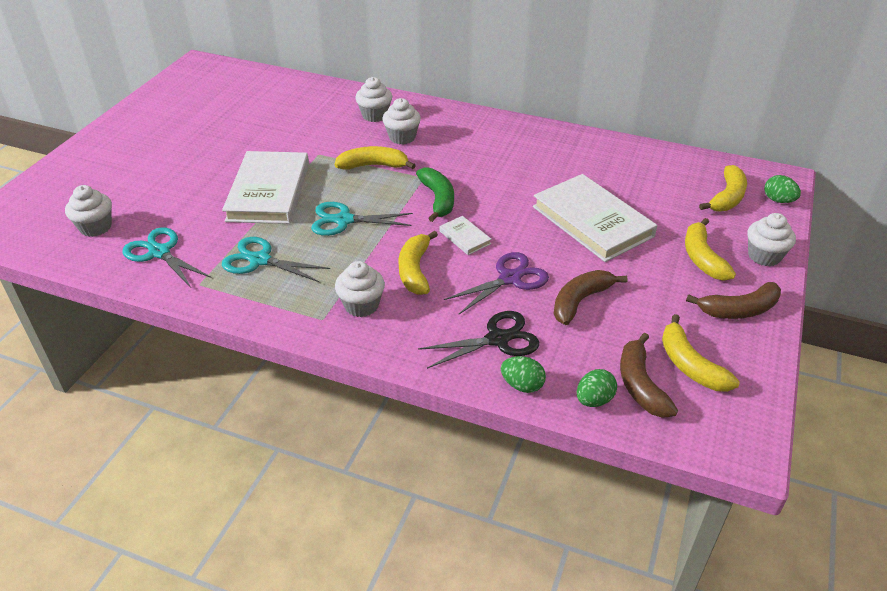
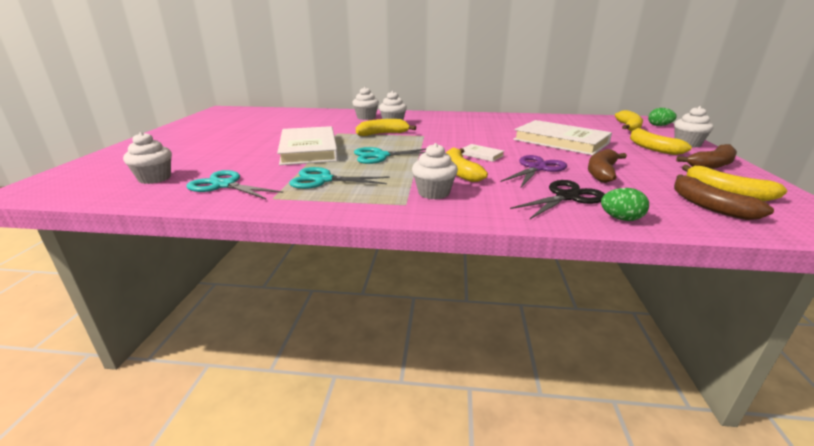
camera: 15 degrees left, 15 degrees down
green banana [416,167,454,222] -> none
green egg [577,369,617,407] -> none

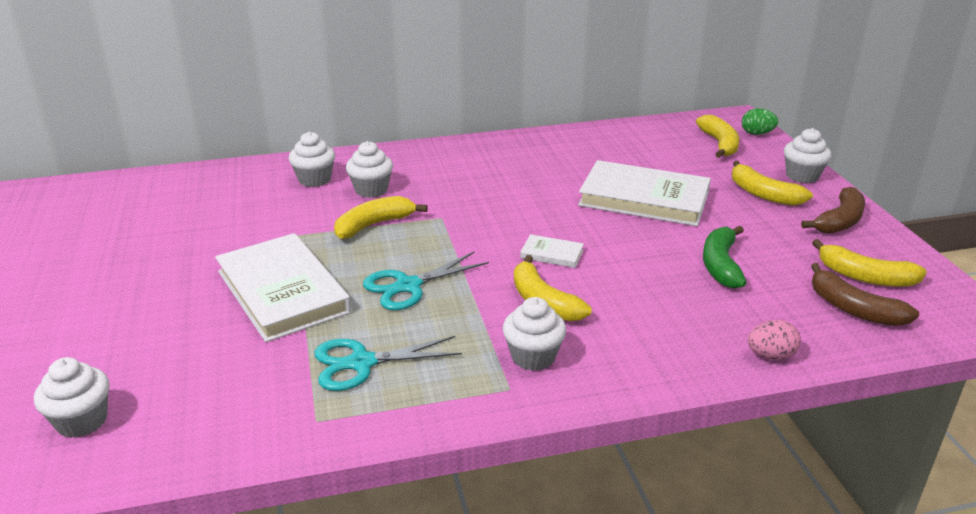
camera: 20 degrees left, 5 degrees up
turquoise scissors [186,170,283,200] -> none
purple scissors [501,155,567,187] -> none
black scissors [510,180,605,219] -> none
brown banana [588,149,627,183] -> green banana [703,226,747,289]
green egg [601,188,649,221] -> pink egg [748,320,801,360]

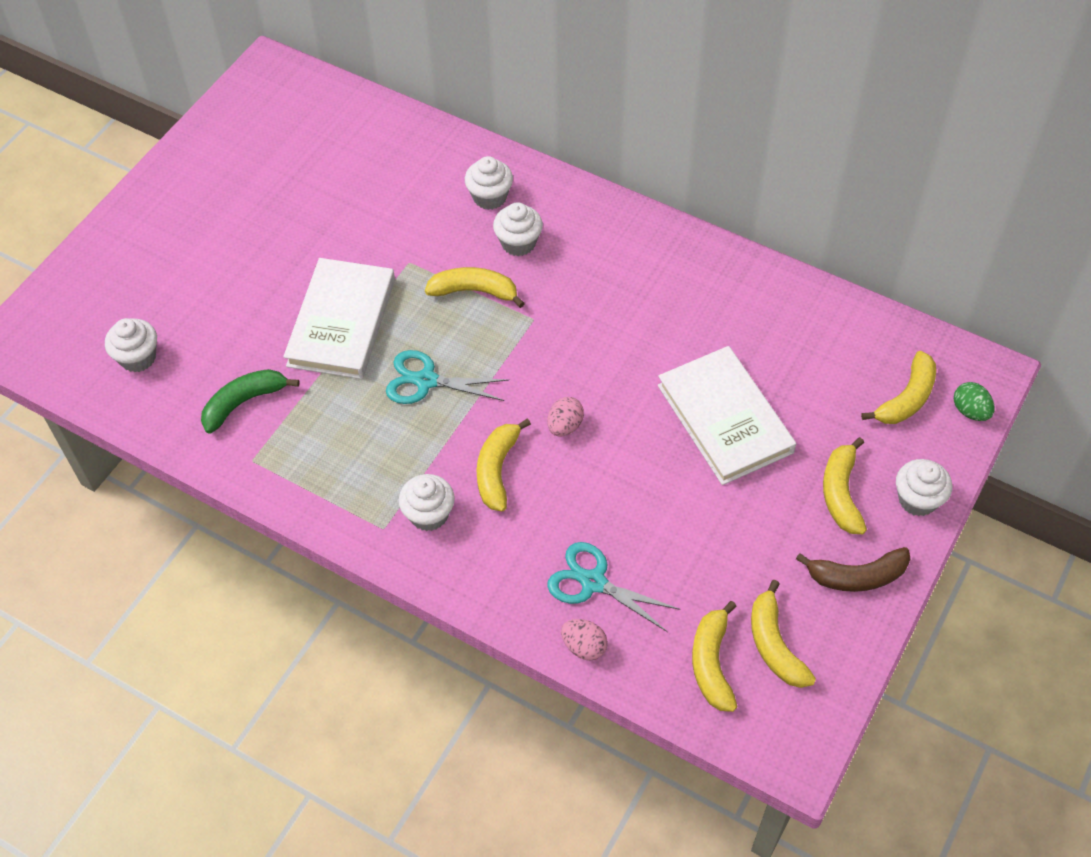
camera: 45 degrees right, 25 degrees up
turquoise scissors [314,336,462,391] -> turquoise scissors moved to [547,542,680,632]
white book [520,234,584,268] -> pink egg [547,397,584,436]
green banana [703,226,747,289] -> green banana moved to [201,369,299,434]
brown banana [811,263,919,326] -> yellow banana [692,601,737,712]

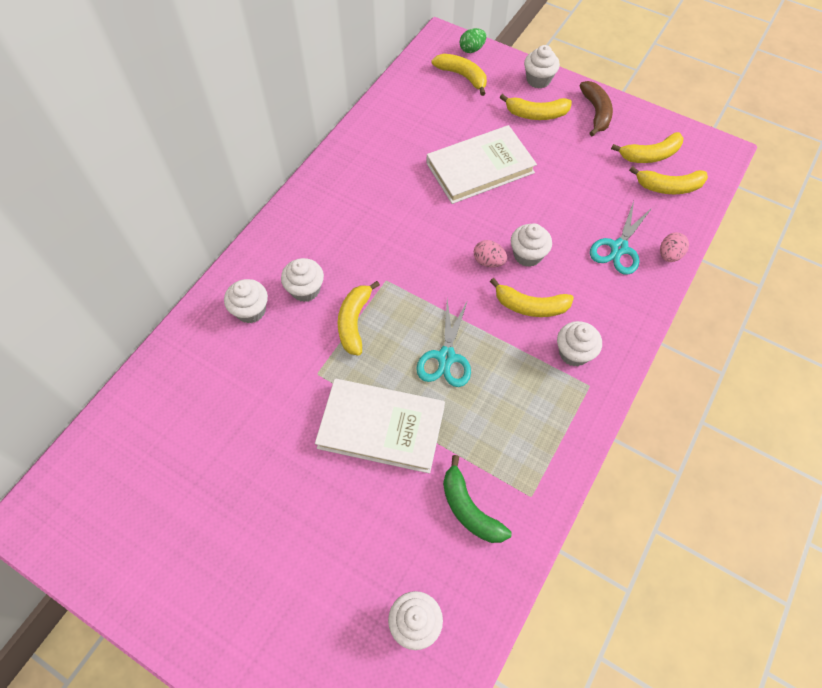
camera: 90 degrees left, 5 degrees up
none -> white cupcake [511,223,552,267]

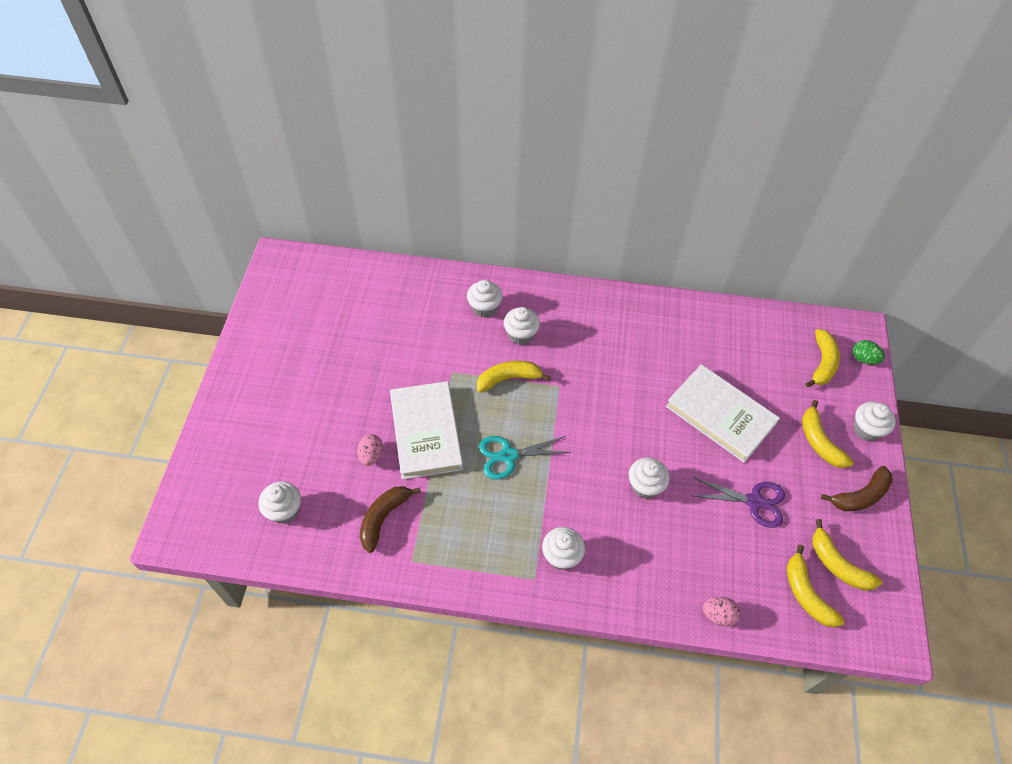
camera: 65 degrees right, 5 degrees down
green banana [443,455,511,543] -> brown banana [359,486,421,553]
pink egg [474,240,507,267] -> pink egg moved to [357,434,383,466]
yellow banana [490,278,574,317] -> none
turquoise scissors [590,201,652,275] -> none
none -> purple scissors [691,477,785,528]

